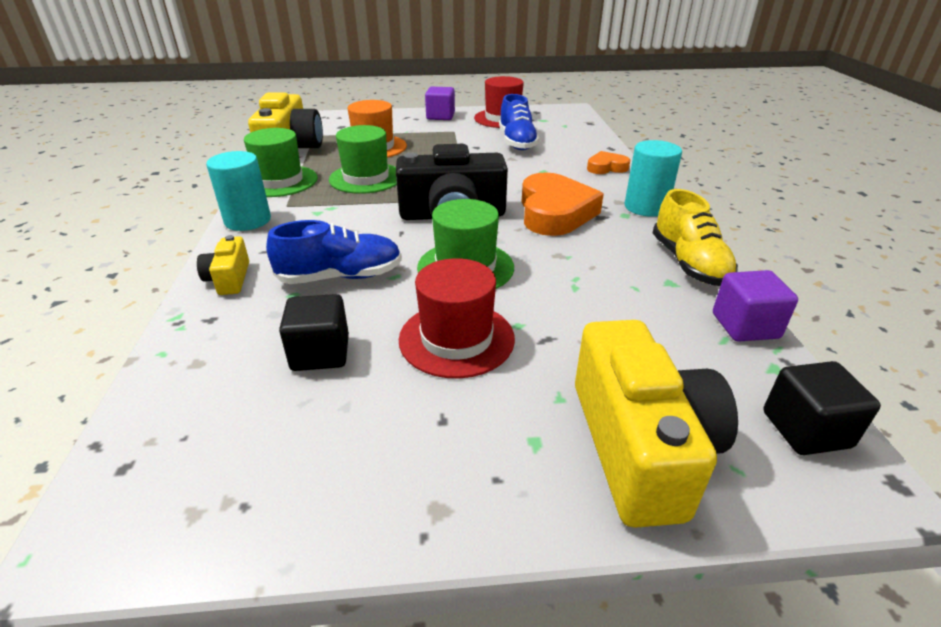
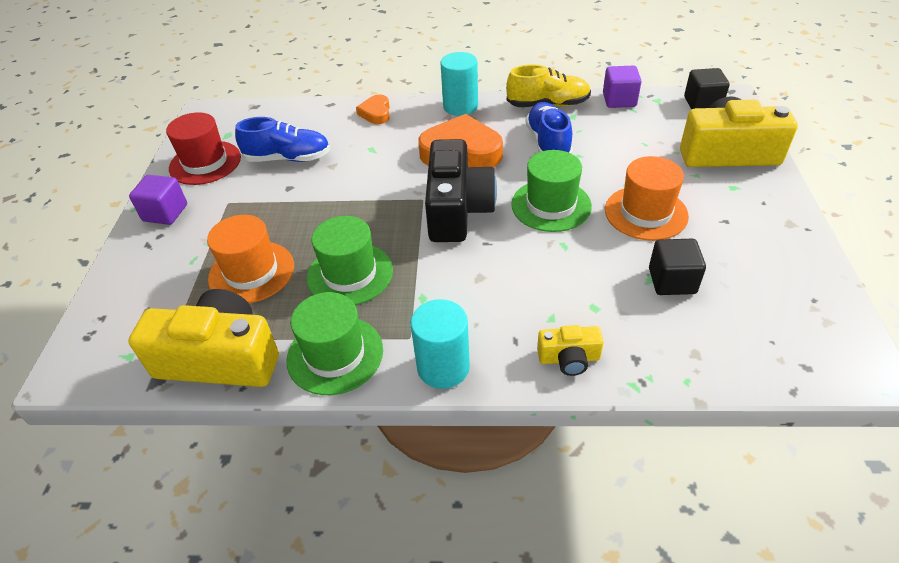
camera: 80 degrees left, 10 degrees up
blue shoe [266,220,402,284] -> blue shoe moved to [525,102,573,154]
red hat [399,258,515,378] -> orange hat [605,156,689,241]

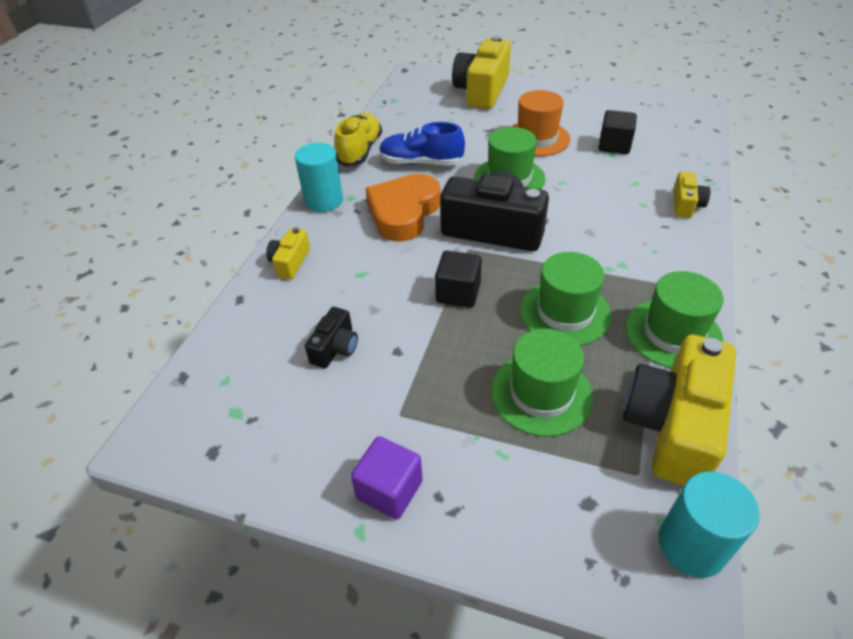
camera: 75 degrees left, 0 degrees up
red hat [166,112,241,185] -> none
orange hat [207,215,294,303] -> green hat [491,328,593,437]
blue shoe [235,117,330,162] -> black camera [305,307,358,368]
orange heart [356,95,390,124] -> yellow camera [266,228,310,279]
turquoise cylinder [411,299,470,389] -> turquoise cylinder moved to [659,472,760,578]
purple cube [603,66,642,108] -> none
black cube [684,68,730,109] -> black cube moved to [435,251,482,308]

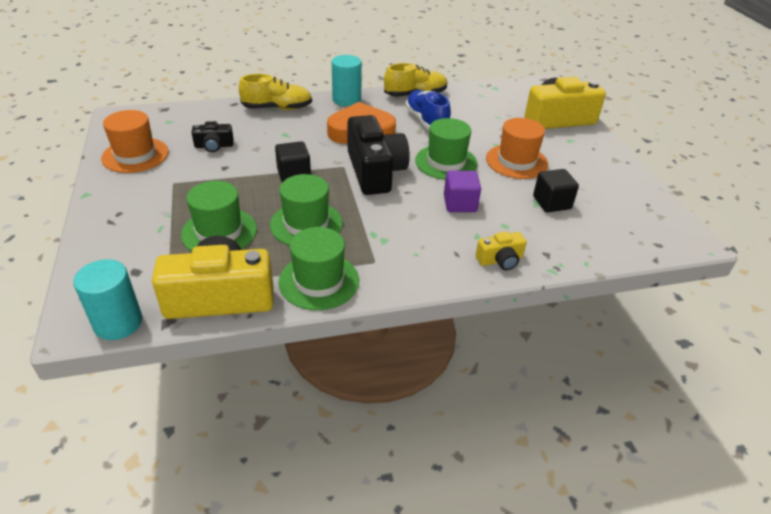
camera: 55 degrees right, 5 degrees down
yellow camera [266,228,310,279] -> yellow shoe [239,74,312,110]
purple cube [351,436,423,519] -> purple cube moved to [444,171,481,212]
none -> orange hat [101,110,169,173]

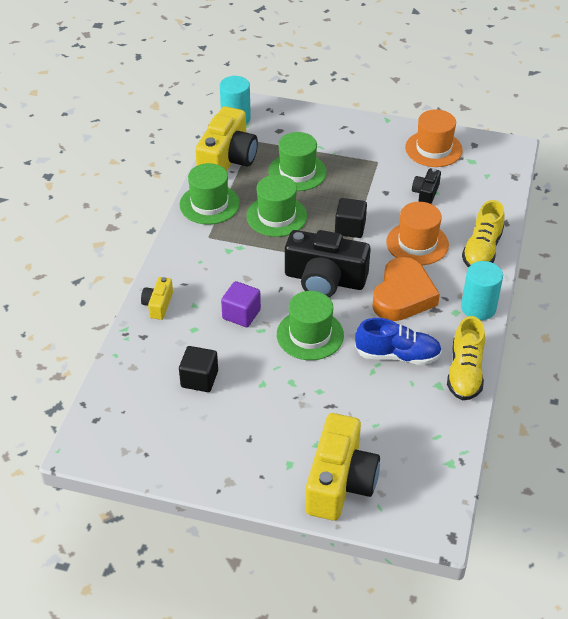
camera: 120 degrees right, 5 degrees up
orange hat [486,118,548,179] -> orange hat moved to [386,202,449,265]

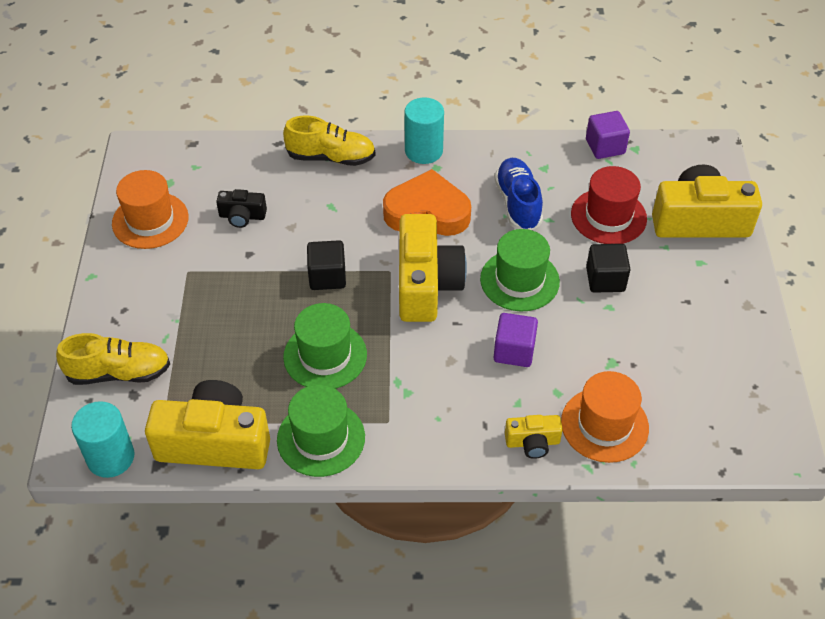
camera: 105 degrees left, 5 degrees up
black cube [179,346,218,392] -> black cube moved to [586,244,631,293]
green hat [268,132,327,191] -> none
black camera [285,230,371,297] -> yellow camera [399,214,467,322]
orange hat [386,202,449,265] -> orange hat moved to [561,371,649,463]
yellow shoe [447,316,485,401] -> yellow shoe moved to [56,333,170,385]
none -> red hat [571,166,647,244]
none -> purple cube [586,111,630,159]

